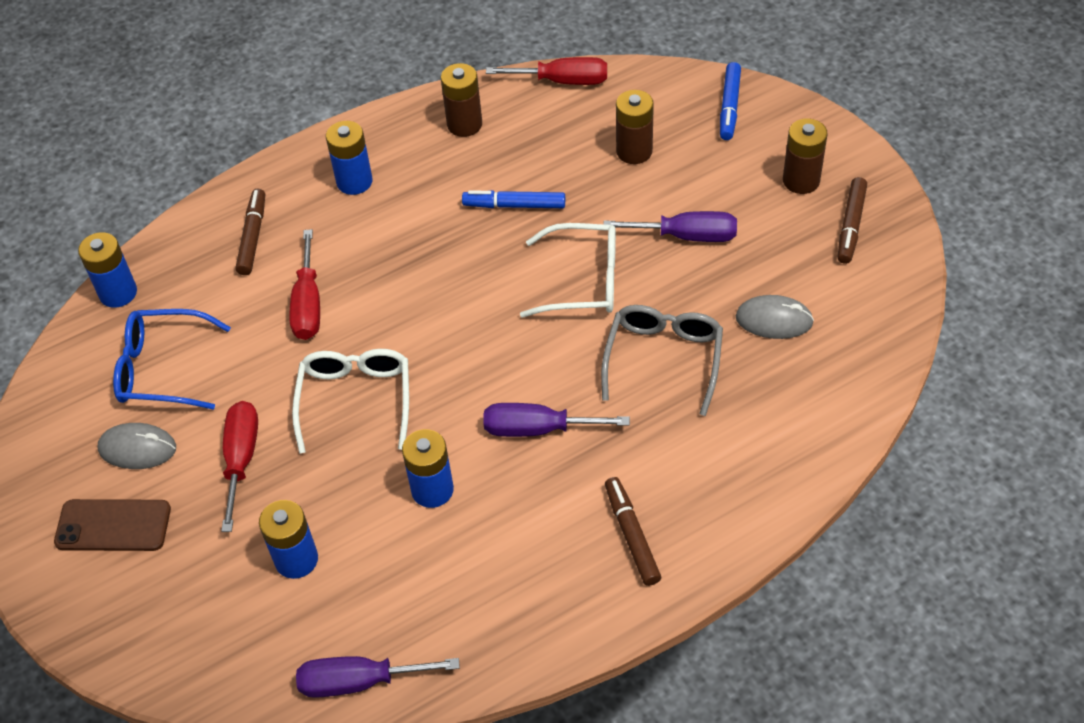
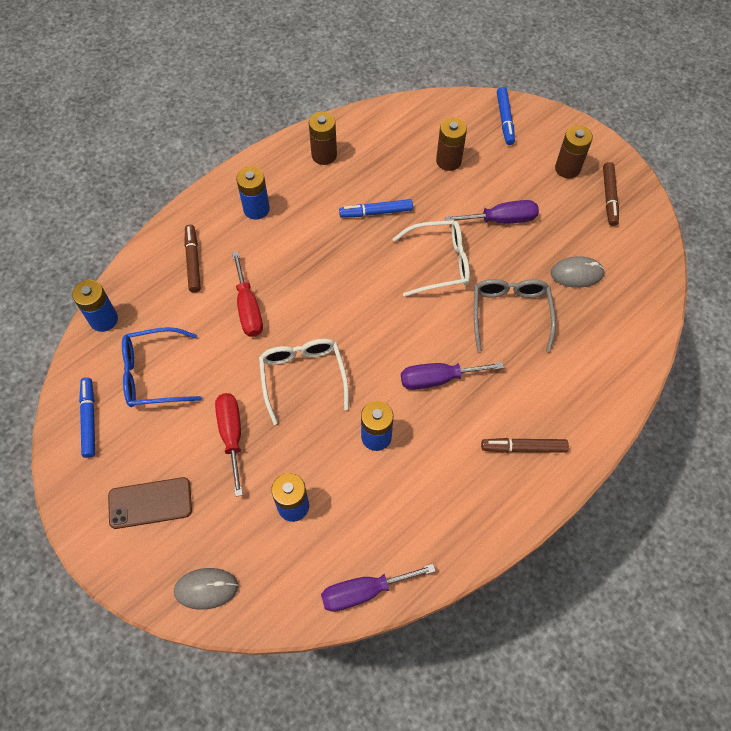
camera: 15 degrees left, 10 degrees up
grey mouse [97,423,176,469] -> grey mouse moved to [174,568,238,610]
red screwdriver [486,57,607,85] -> none
brown marker [605,477,661,586] -> brown marker turned 60 degrees counterclockwise [481,438,569,453]
none -> blue marker [79,377,95,458]

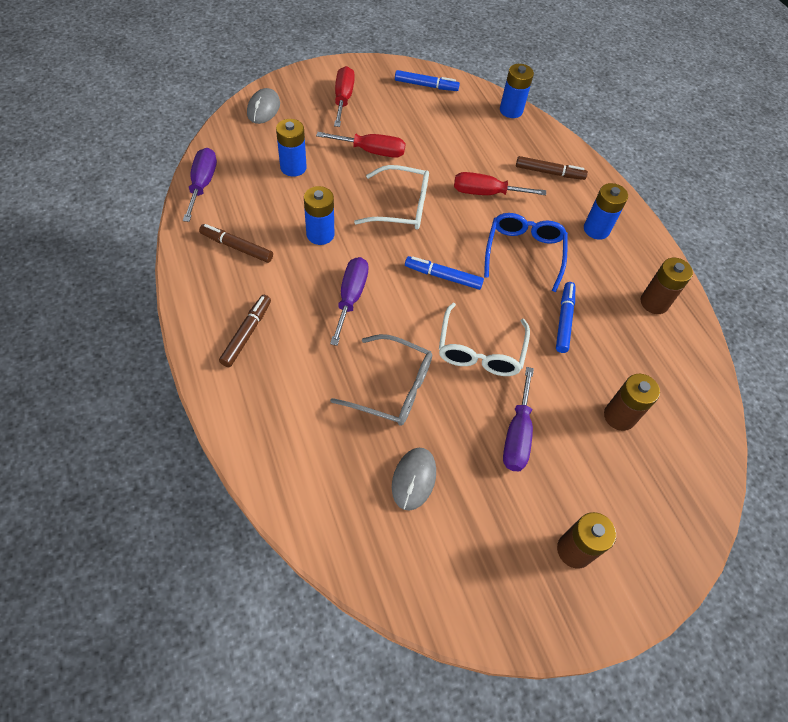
camera: 105 degrees right, 5 degrees down
brown phone [108,477,192,529] -> red screwdriver [334,66,355,127]
blue glasses [122,327,202,407] -> blue glasses moved to [484,213,568,292]
blue marker [497,87,515,145] -> blue marker moved to [405,256,484,290]
brown marker [603,162,619,226] -> brown marker moved to [199,224,273,263]

